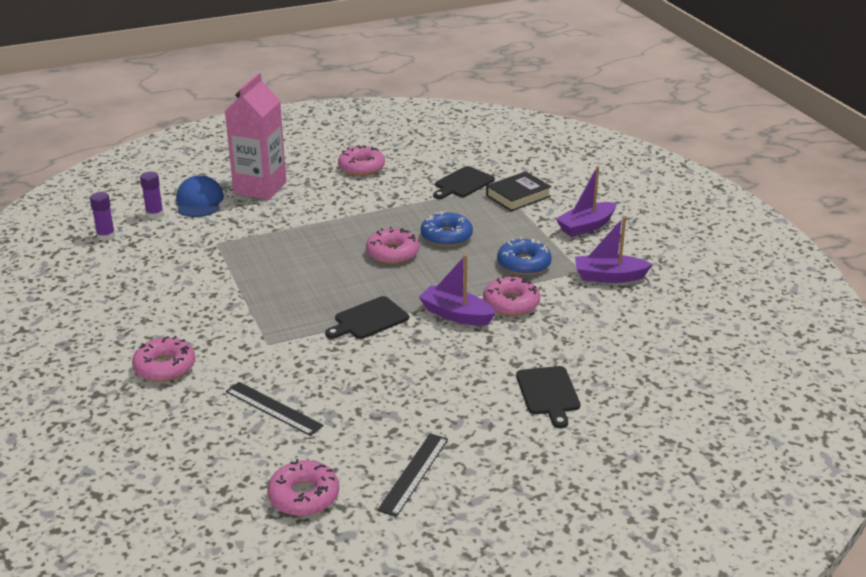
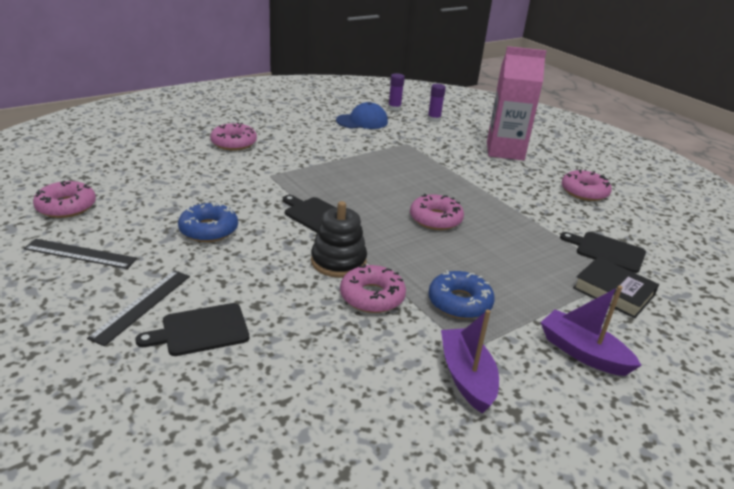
camera: 75 degrees right, 0 degrees up
blue cap [176,175,224,217] -> blue cap moved to [336,102,388,129]
black ruler [226,382,324,436] -> black ruler moved to [87,270,190,346]
purple boat [419,254,496,326] -> black stacking toy [311,201,367,278]
blue donut [421,211,473,247] -> blue donut moved to [178,202,238,242]

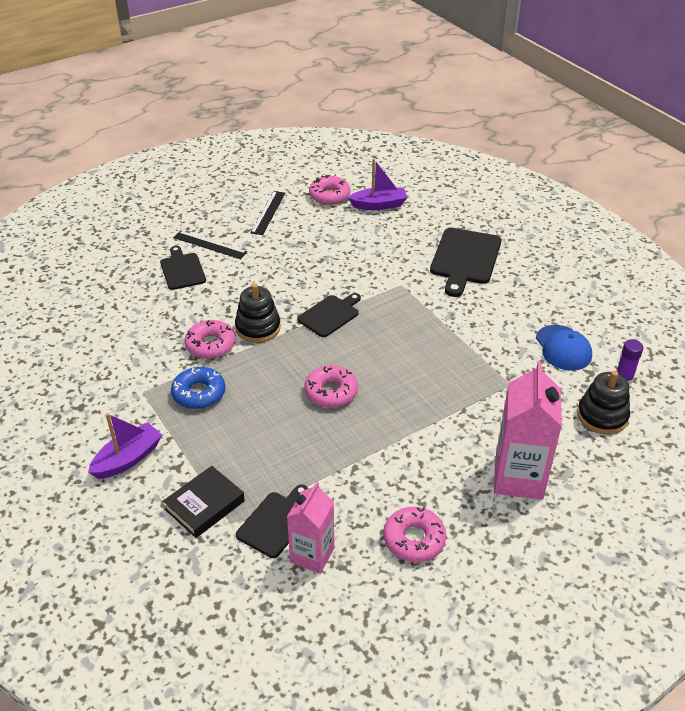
camera: 95 degrees right, 10 degrees up
blue donut [178,202,238,242] -> none
pink donut [210,122,257,150] -> black cutting board [430,228,502,297]
purple glue stick [427,84,446,122] -> black stacking toy [577,371,630,435]
purple boat [441,309,499,414] -> purple boat moved to [348,158,408,210]
none -> pink carton [287,482,334,574]

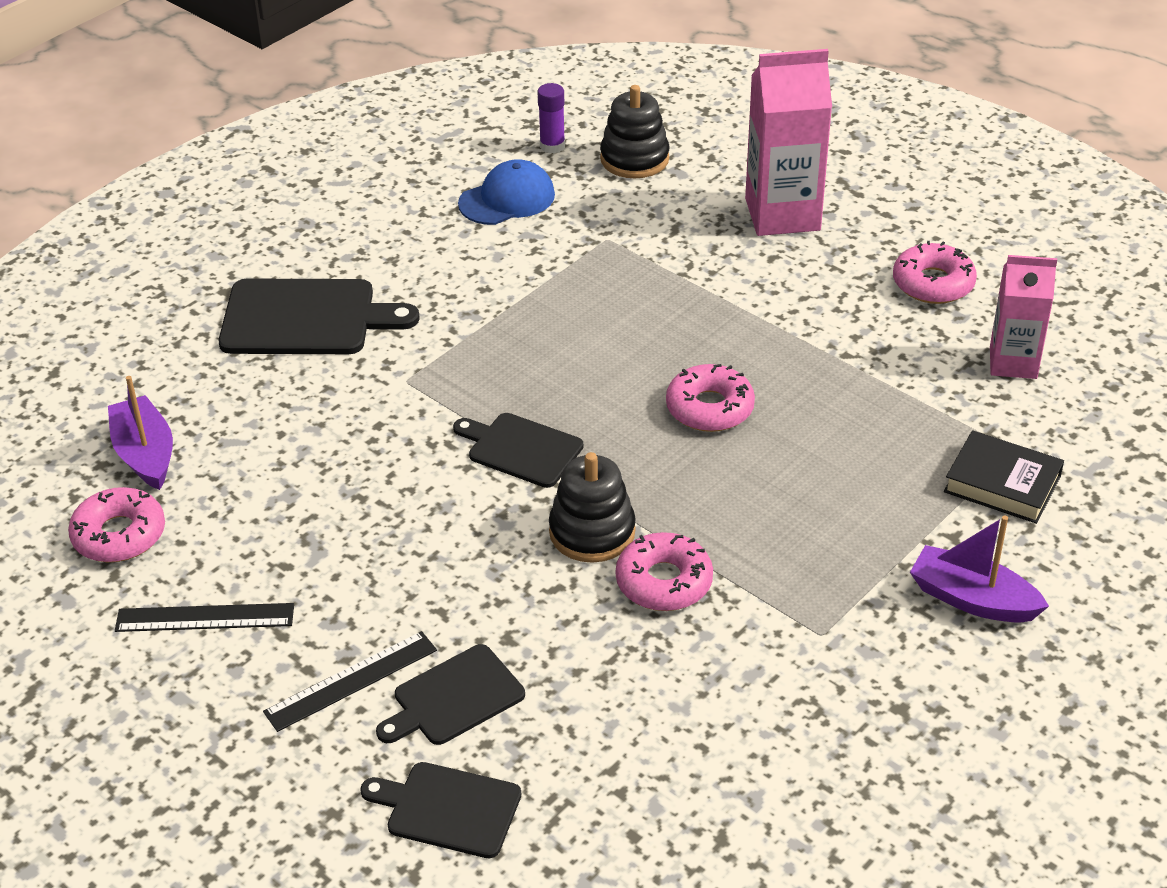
camera: 105 degrees left, 0 degrees up
blue donut [171,367,225,409] -> none
black ruler [173,231,247,259] -> black ruler turned 45 degrees clockwise [263,631,437,732]
black cutting board [236,485,308,558] -> black cutting board moved to [360,762,521,858]

